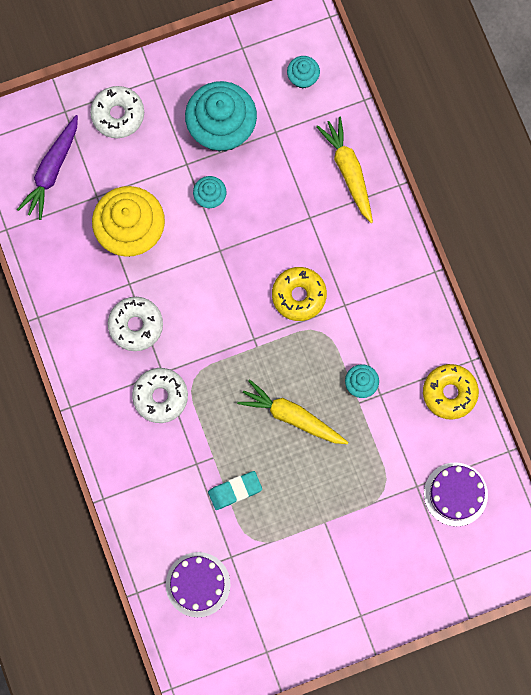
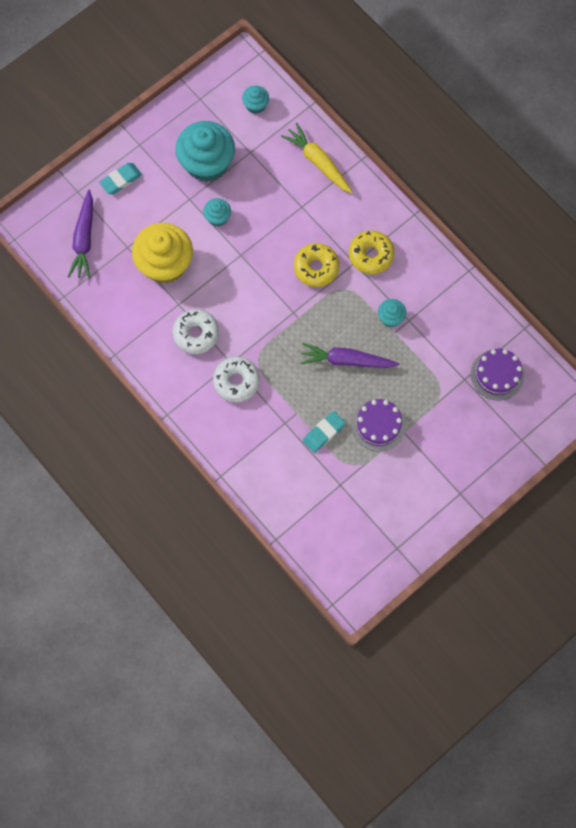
camera: 20 degrees left, 5 degrees down
white donut [90,86,144,138] -> turquoise eraser [99,163,142,194]
purple cake [166,552,231,617] -> purple cake moved to [352,399,406,451]
yellow carrot [237,379,348,444] -> purple carrot [300,343,399,368]
yellow donut [423,364,479,419] -> yellow donut moved to [349,231,395,274]

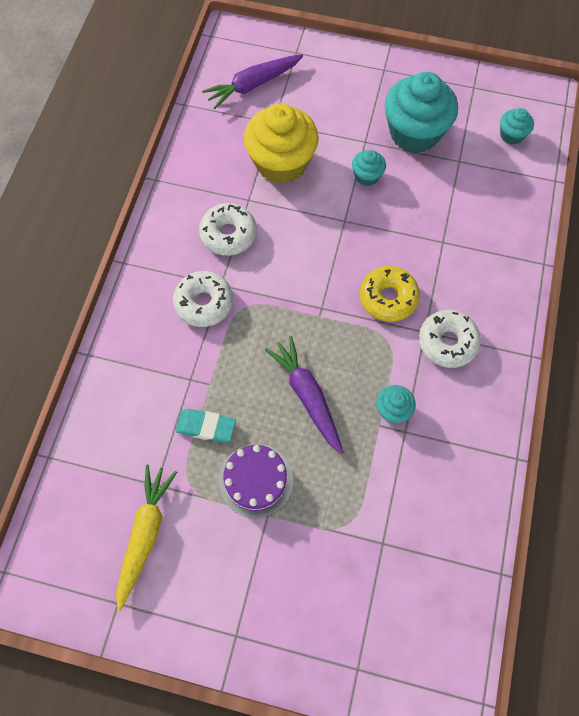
camera: 55 degrees right, 5 degrees down
turquoise eraser [99,163,142,194] -> none
yellow carrot [281,123,353,194] -> yellow carrot moved to [116,464,177,611]
yellow donut [349,231,395,274] -> white donut [419,310,481,368]
purple cake [471,349,524,400] -> none

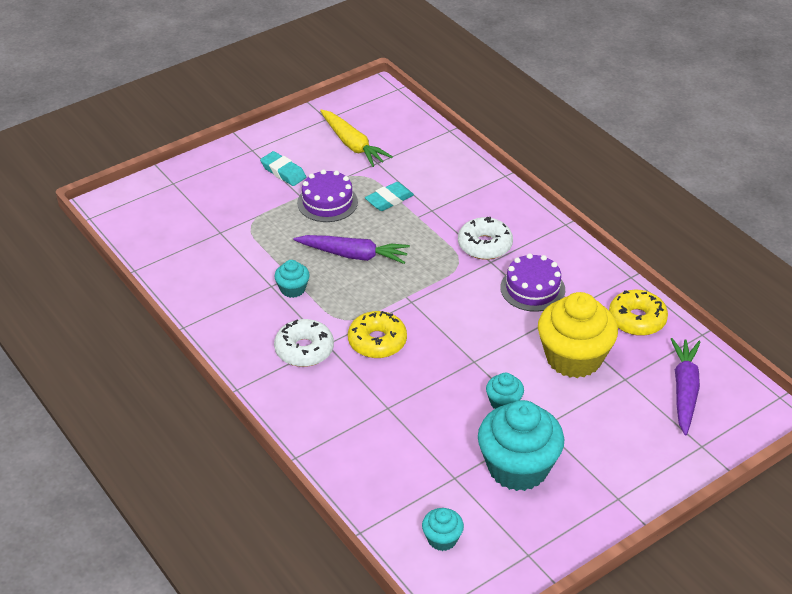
camera: 130 degrees right, 25 degrees down
white donut [199,203,257,256] -> purple cake [500,253,565,312]
none -> turquoise eraser [260,151,306,186]
none -> yellow donut [609,290,668,336]

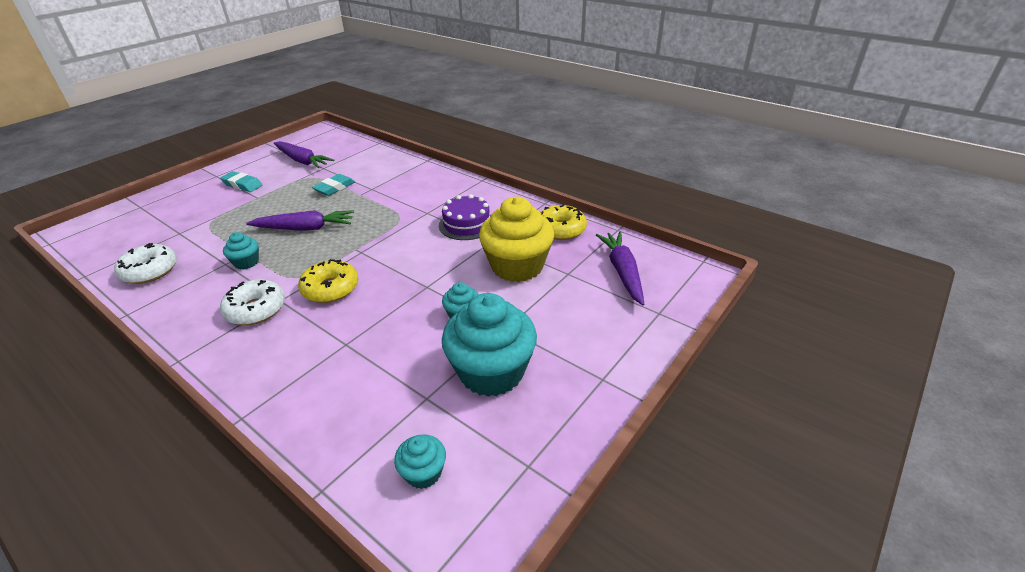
camera: 15 degrees left, 5 degrees down
purple cake [297,170,358,222] -> none
yellow carrot [320,110,393,167] -> purple carrot [274,141,334,168]
white donut [458,216,513,260] -> white donut moved to [114,243,177,284]

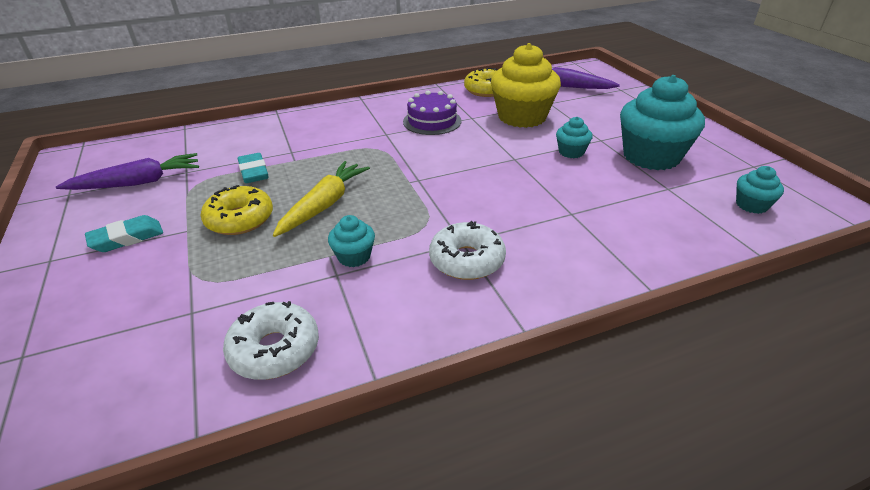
camera: 60 degrees left, 0 degrees up
purple carrot [246,210,354,231] -> yellow carrot [273,161,370,237]
yellow donut [298,259,358,303] -> yellow donut moved to [201,185,273,235]

